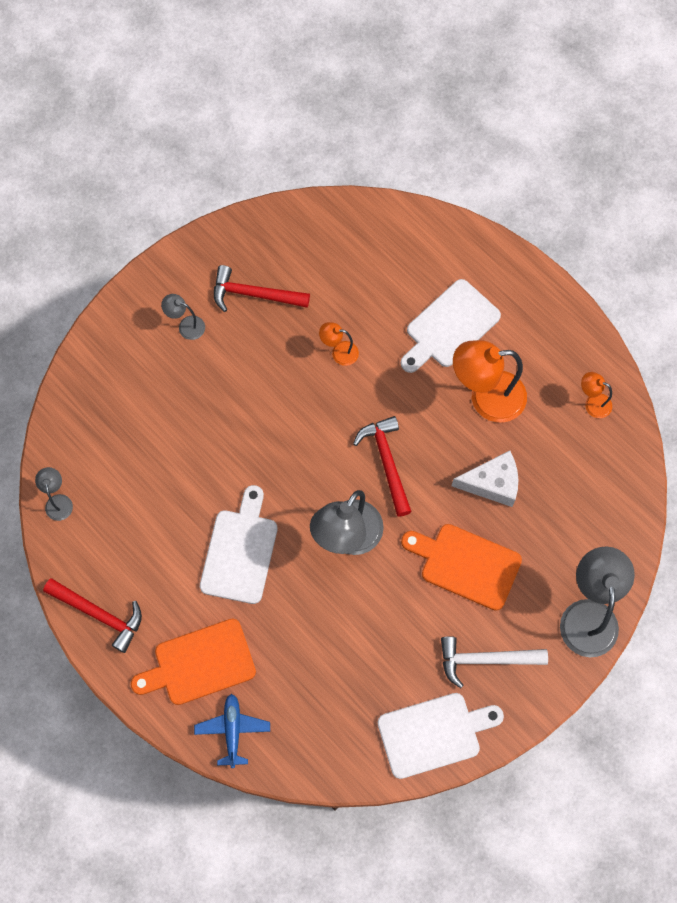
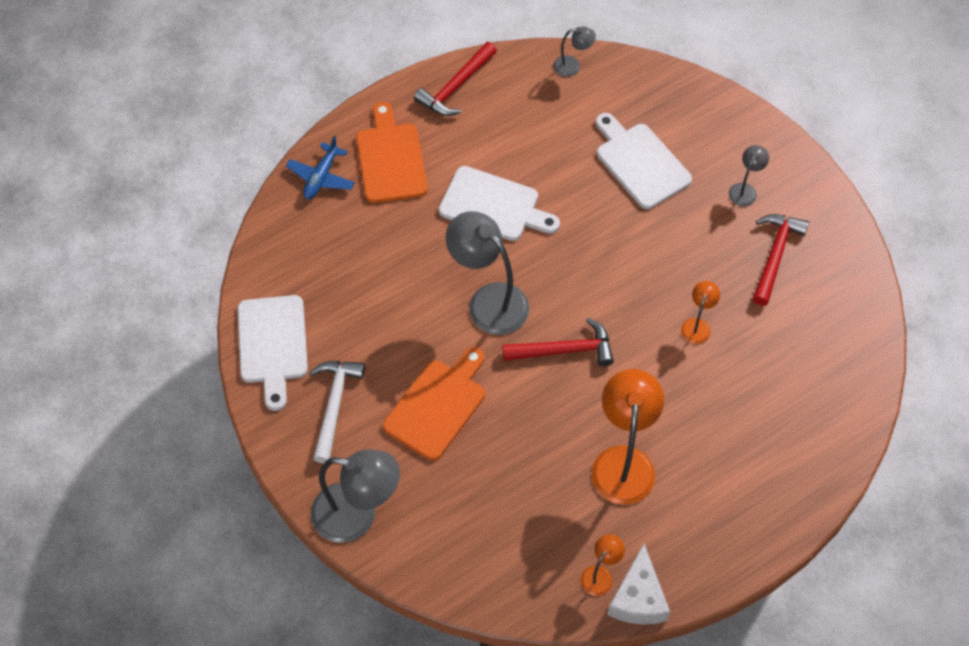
camera: 100 degrees right, 10 degrees down
blue plane [194,694,270,768] -> blue plane turned 105 degrees clockwise [286,136,355,199]
white cutting board [401,279,501,373] -> white cutting board moved to [596,113,692,209]
white cheese [452,451,518,507] -> white cheese moved to [607,544,670,625]

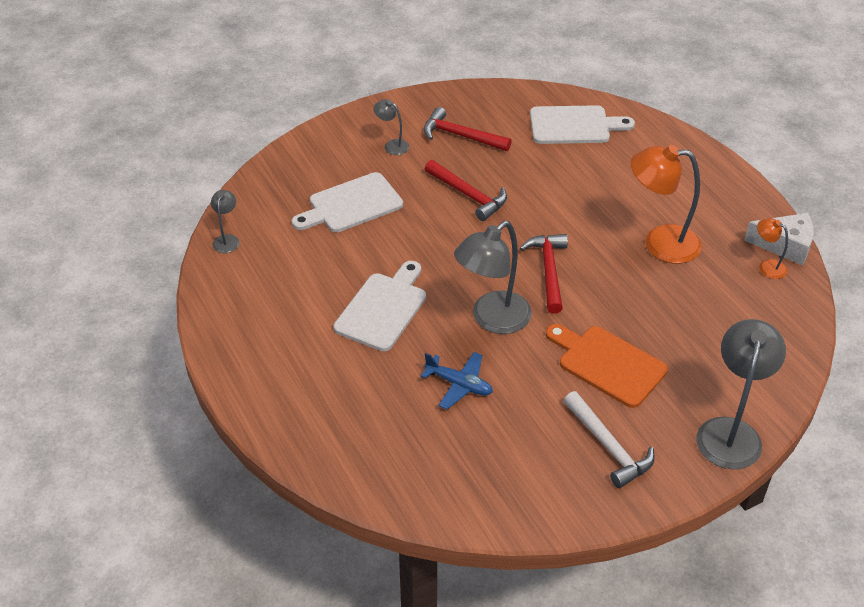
camera: 85 degrees left, 15 degrees down
white cutting board [238,295,308,411] -> white cutting board moved to [530,105,635,144]
blue plane [286,136,355,199] -> blue plane moved to [421,352,493,409]
white hammer [310,361,365,463] -> white hammer turned 135 degrees counterclockwise [564,391,654,488]
orange cutting board [356,102,428,203] -> none
red hammer [414,42,497,116] -> red hammer moved to [425,160,507,221]
orange lamp [681,281,720,344] -> none

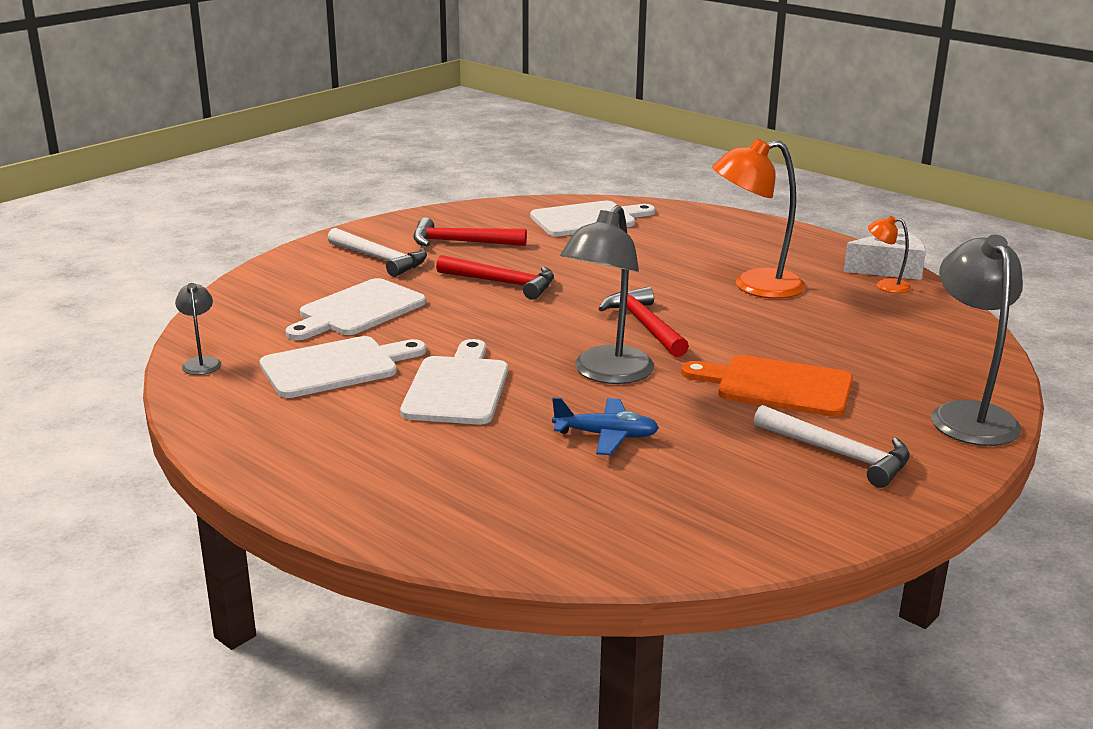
camera: 20 degrees left, 20 degrees down
grey lamp [374,99,409,155] -> white hammer [328,228,427,277]
none -> white cutting board [260,336,426,398]

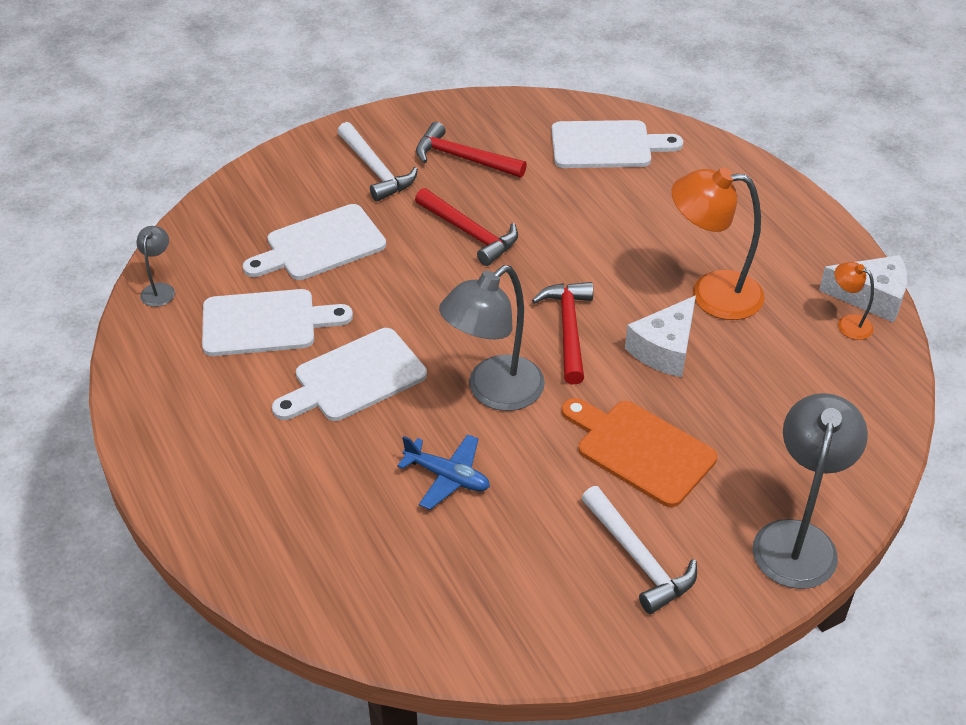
camera: 20 degrees right, 20 degrees up
white cutting board [400,339,508,424] -> white cutting board turned 150 degrees counterclockwise [272,328,427,421]
none -> white cheese [625,296,696,377]

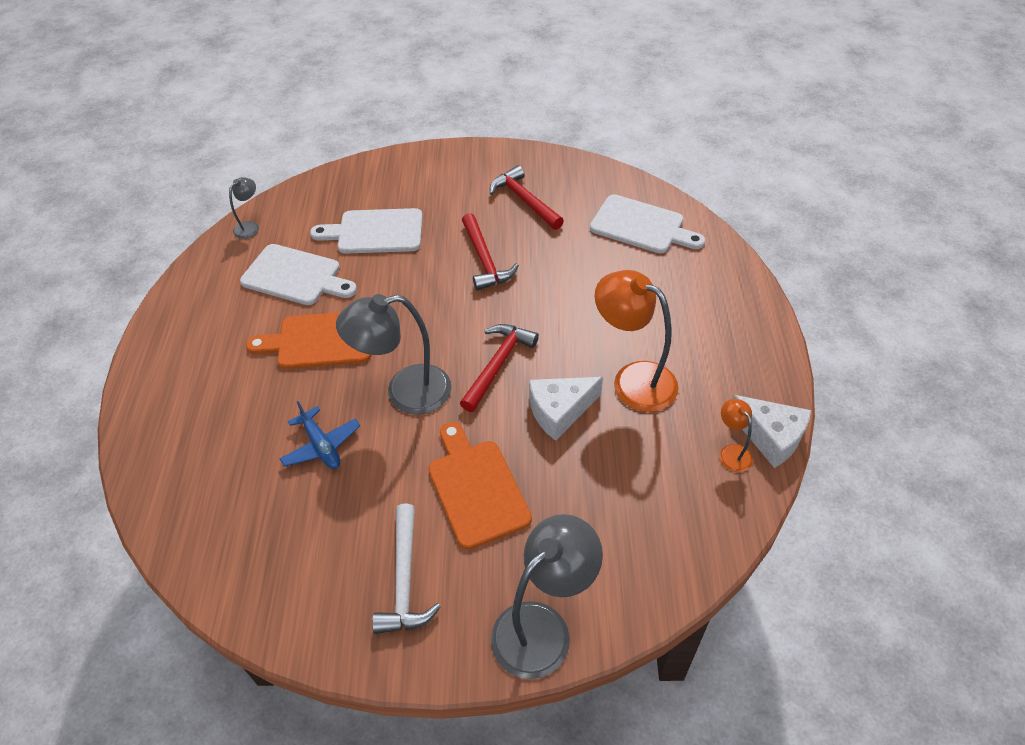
camera: 30 degrees right, 5 degrees up
white cutting board [272,328,427,421] -> orange cutting board [246,312,371,369]
white hammer [337,122,418,201] -> none

